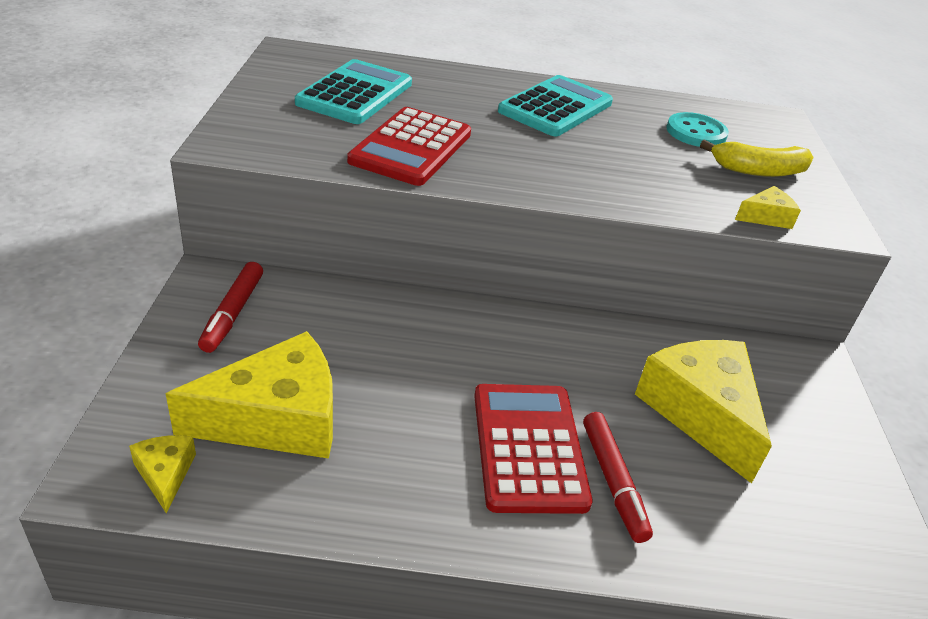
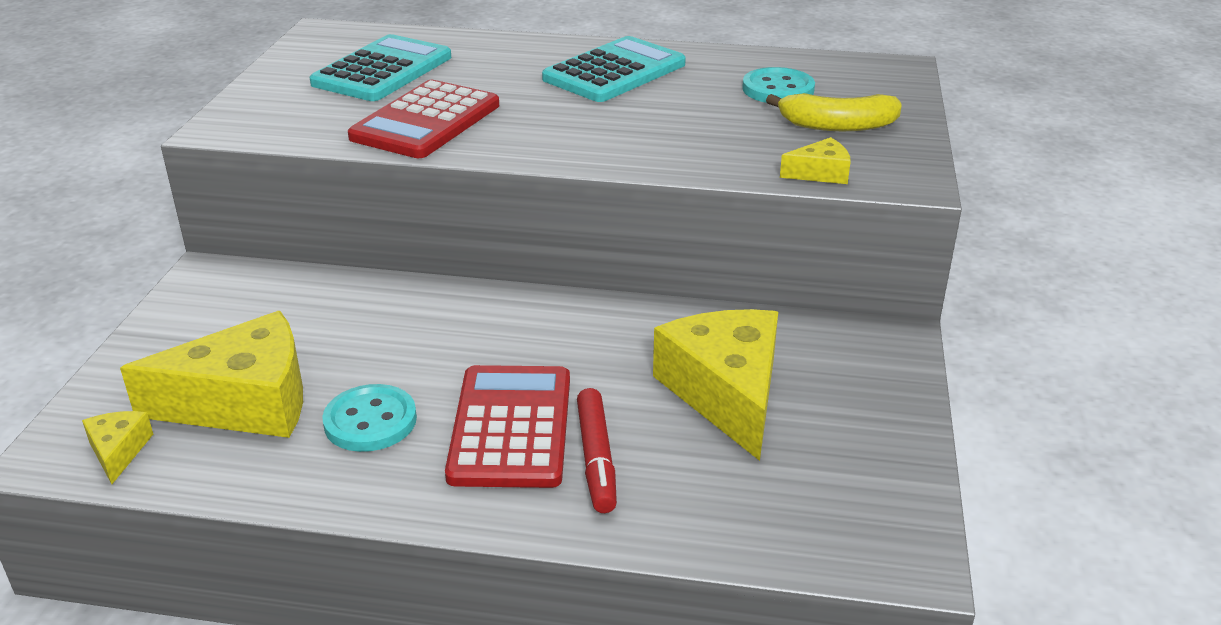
camera: 10 degrees right, 5 degrees down
red marker [198,262,263,353] -> none
none -> turquoise button [322,384,417,452]

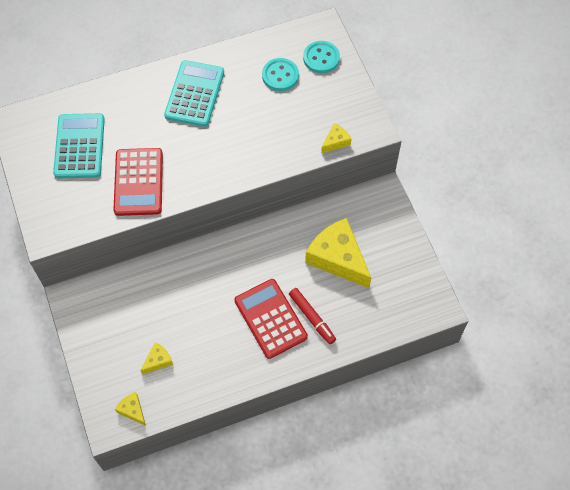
camera: 30 degrees left, 30 degrees up
yellow cheese [120,311,303,438] -> yellow cheese [140,342,173,374], size x0.45
turquoise button [322,384,417,452] -> turquoise button moved to [303,41,340,73]
yellow banana [766,93,902,131] -> none

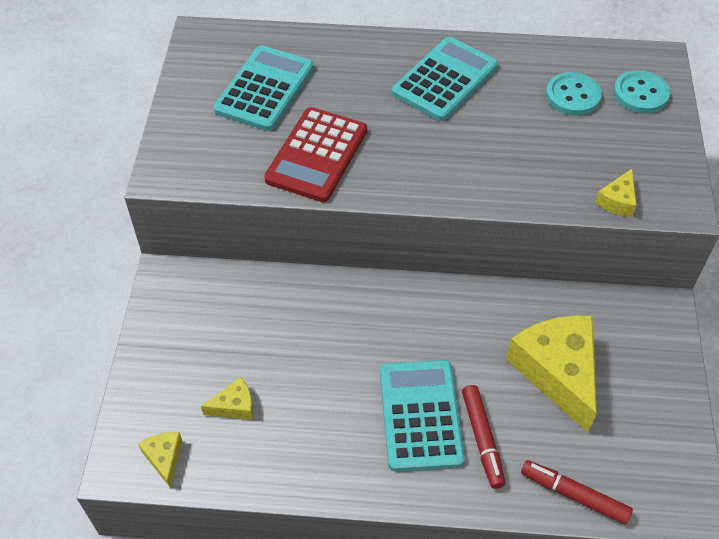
camera: 25 degrees right, 10 degrees down
red calculator [234,279,308,359] -> turquoise calculator [380,360,465,471]
yellow cheese [321,123,351,153] -> yellow cheese turned 135 degrees clockwise [595,169,637,217]
none -> red marker [521,460,633,525]

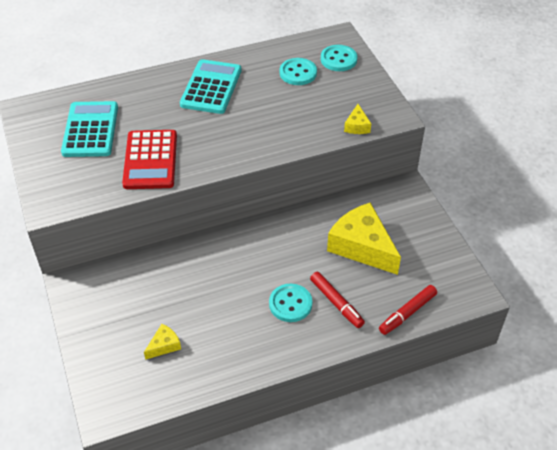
camera: 25 degrees left, 5 degrees down
yellow cheese [138,432,182,488] -> none
turquoise calculator [380,360,465,471] -> turquoise button [269,284,312,322]
red marker [521,460,633,525] -> red marker turned 45 degrees counterclockwise [379,285,437,335]

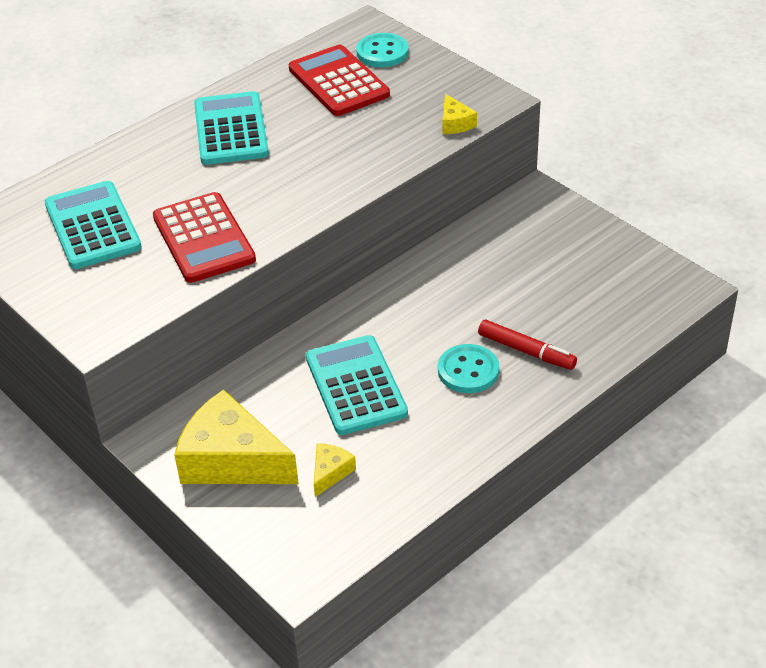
camera: 20 degrees left, 5 degrees down
turquoise button [280,58,317,85] -> red calculator [289,45,390,116]
yellow cheese [327,202,401,275] -> yellow cheese moved to [174,389,299,484]
red marker [379,285,437,335] -> none
none -> turquoise calculator [306,335,408,435]

